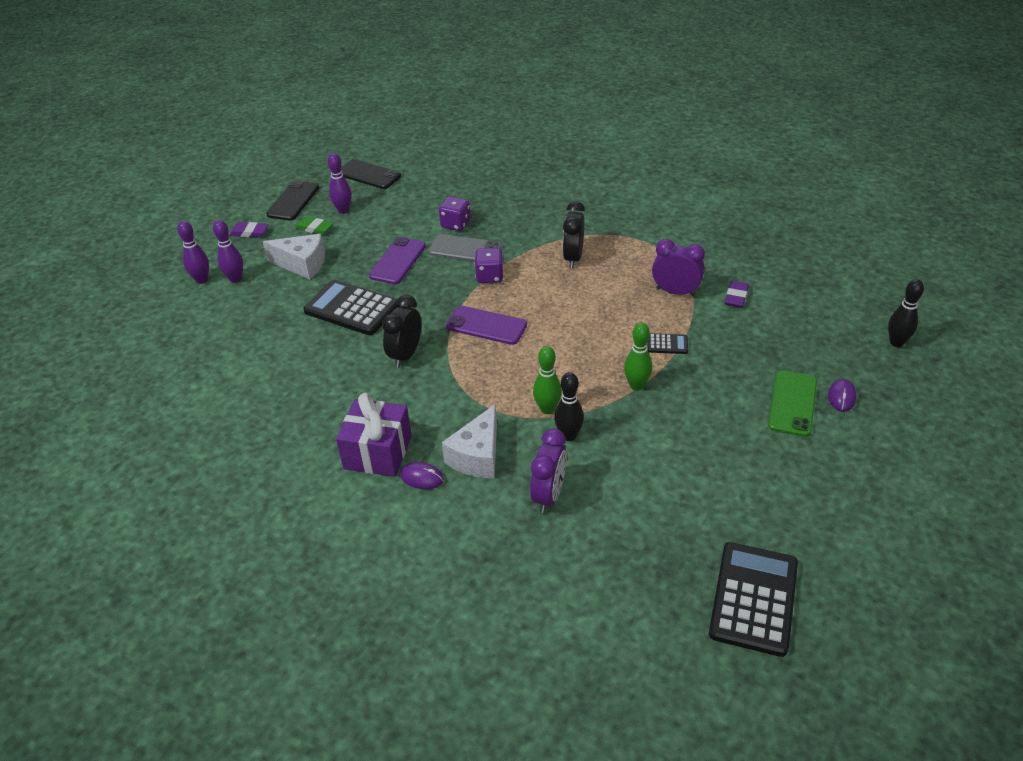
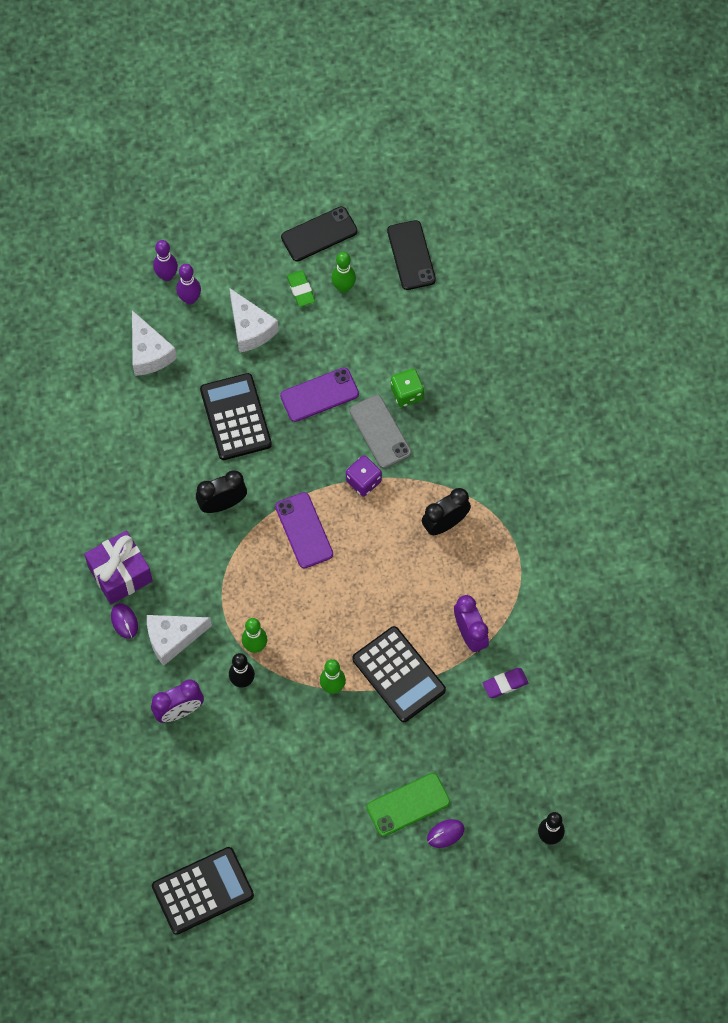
camera: 45 degrees right, 25 degrees up
purple eraser [229,222,269,237] -> none
purple bowling pin [328,153,352,214] -> green bowling pin [331,252,356,293]
purple dice [439,196,471,231] -> green dice [391,369,424,407]
black calculator [647,333,688,354] -> black calculator [352,626,446,722], size x2.21
none -> white cheese [132,310,177,376]

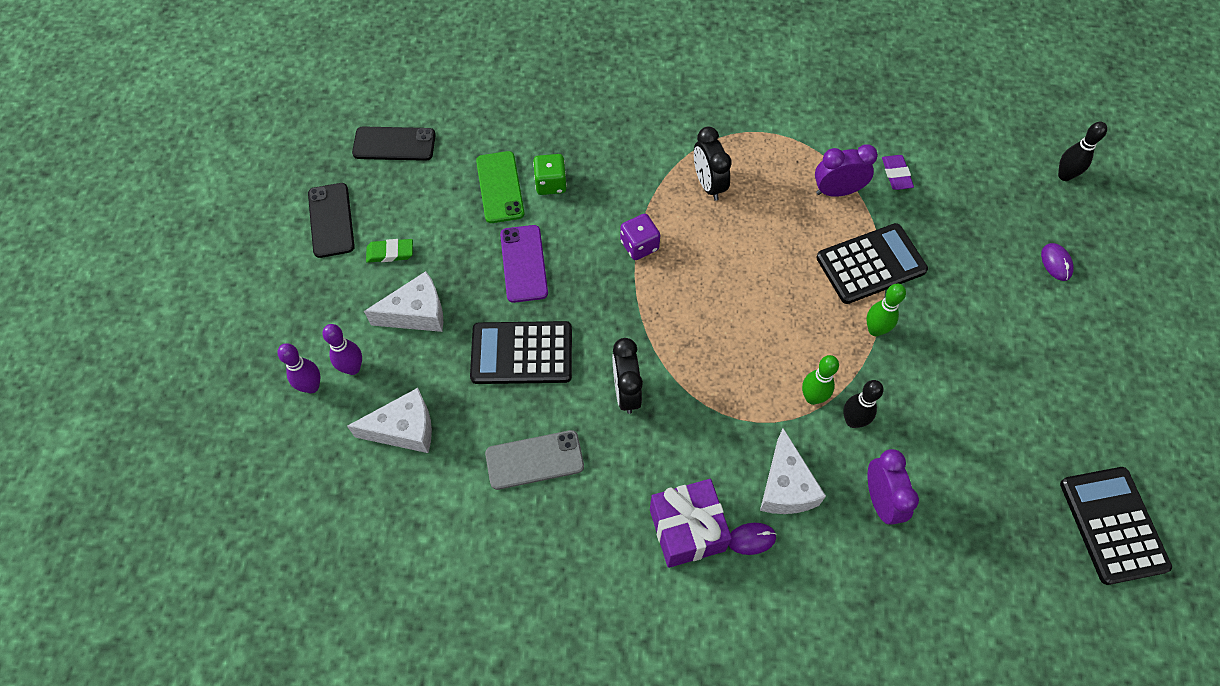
camera: 75 degrees left, 5 degrees down
purple phone [275,492,333,569] -> none
green bowling pin [331,252,356,293] -> none
grey phone [349,395,411,469] -> grey phone moved to [485,430,584,490]
green phone [367,773,450,836] -> green phone moved to [476,151,525,223]

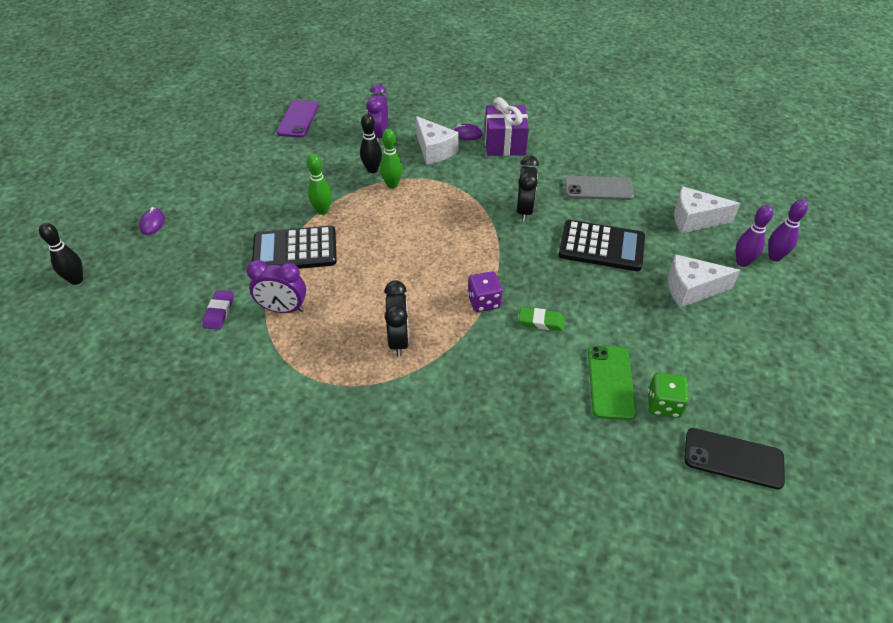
camera: 165 degrees left, 15 degrees down
black phone [308,183,355,258] -> none
green eraser [366,239,413,263] -> green eraser moved to [519,307,565,331]
purple phone [500,225,548,303] -> purple phone moved to [277,100,319,138]
green dice [533,154,567,195] -> green dice moved to [648,373,689,418]
white cheese [760,428,826,514] -> white cheese turned 135 degrees clockwise [416,116,459,164]
black calculator [1060,467,1172,585] -> none

